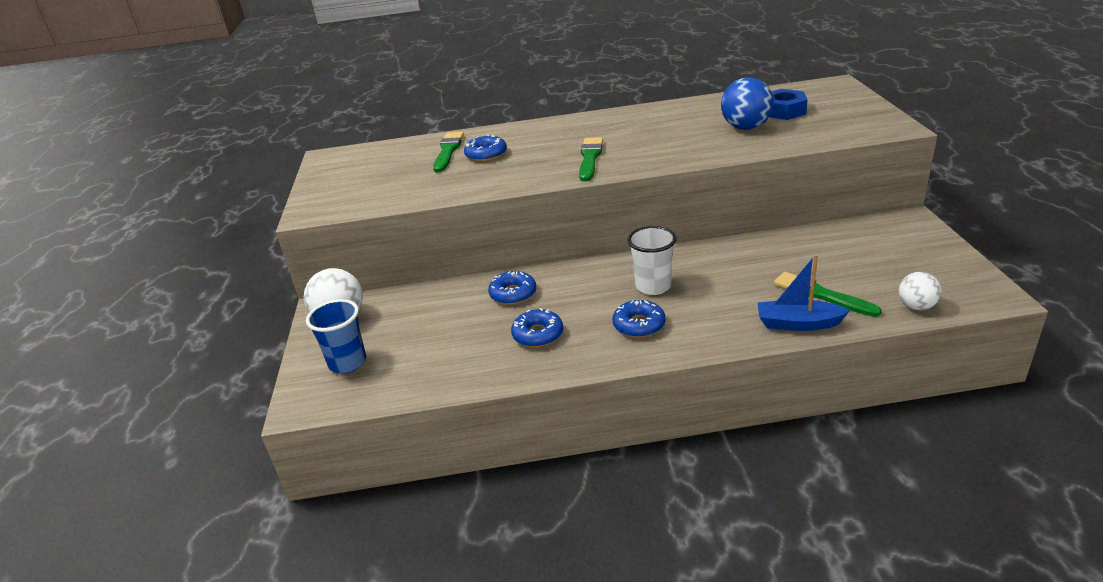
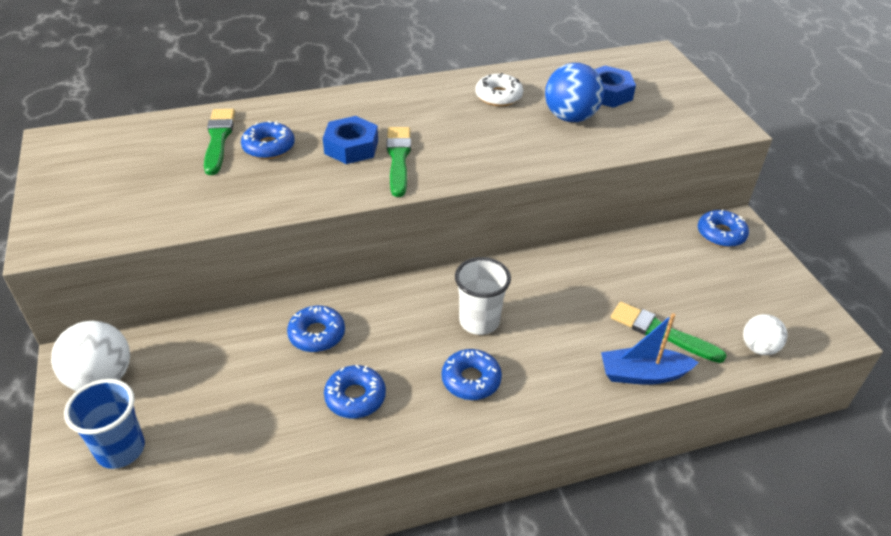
camera: 15 degrees left, 10 degrees up
none -> blue nut [323,116,378,164]
none -> white donut [475,73,523,106]
none -> blue donut [698,209,749,247]

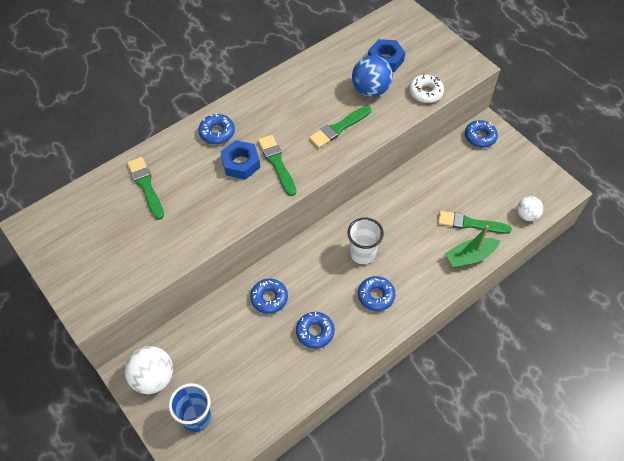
camera: 20 degrees left, 15 degrees up
blue donut [241,121,295,159] -> blue donut moved to [198,113,235,144]
white donut [475,73,523,106] -> white donut moved to [409,74,444,103]
blue boat [601,313,699,385] -> green boat [445,226,500,268]
none -> green brush [309,106,371,148]

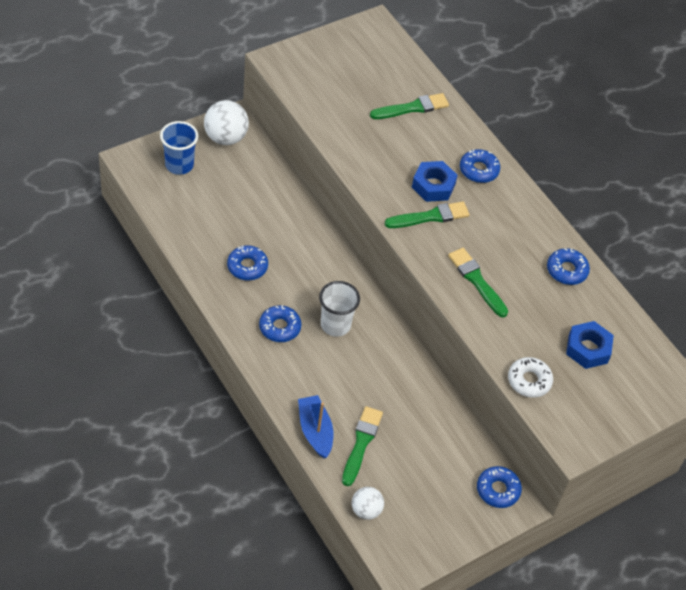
camera: 90 degrees right, 5 degrees down
blue donut [250,278,288,314] -> blue donut moved to [547,248,590,285]
blue ball [352,55,393,97] -> none
green boat [445,226,500,268] -> blue boat [298,395,333,458]

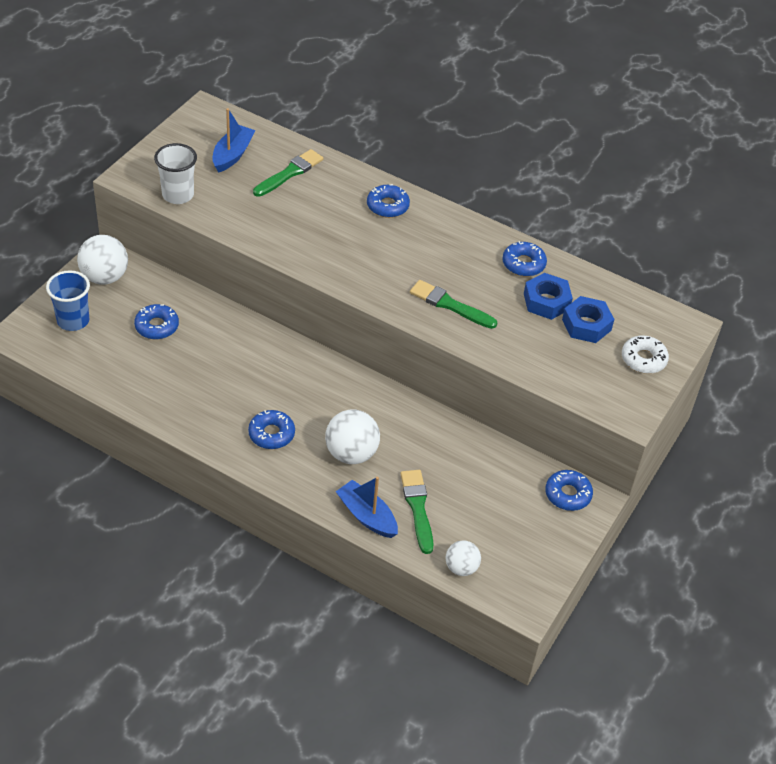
camera: 25 degrees left, 5 degrees down
blue donut [227,245,268,280] -> blue donut moved to [134,304,179,339]
white cup [319,281,360,337] -> white cup moved to [154,143,197,204]
green brush [385,201,470,228] -> none
blue nut [412,161,458,202] -> blue nut moved to [524,273,573,320]
white donut [508,357,553,398] -> white donut moved to [622,335,669,374]
none -> blue boat [212,108,255,173]
none -> white ball [325,410,380,464]

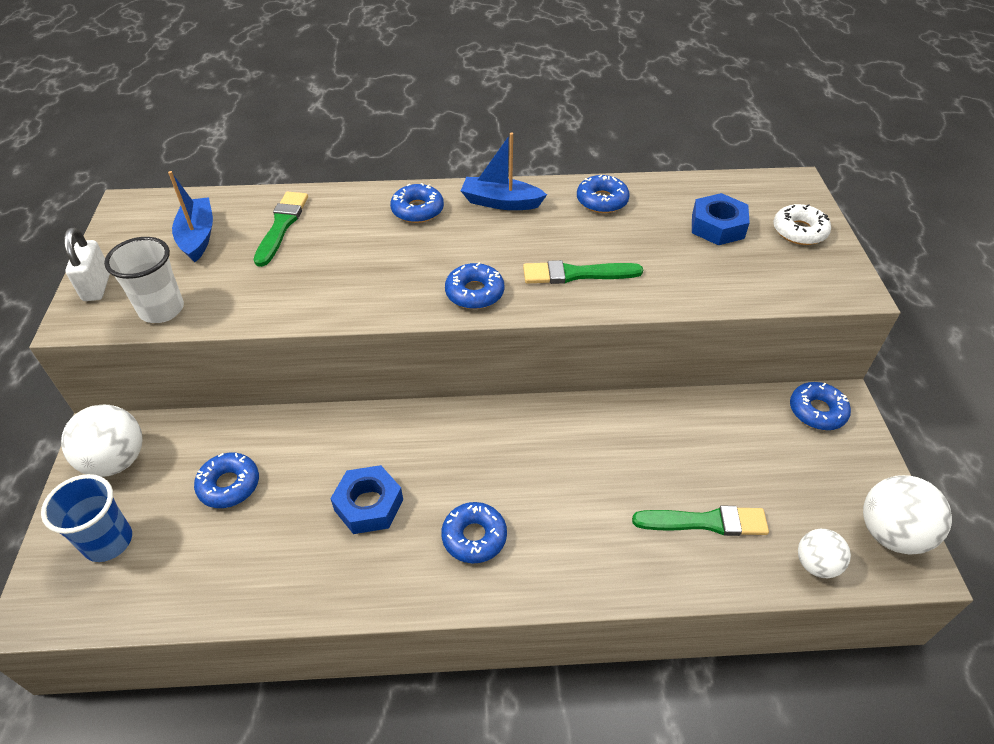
camera: 30 degrees left, 0 degrees up
white ball [325,410,380,464] -> white ball moved to [863,475,952,555]
blue boat [336,477,398,538] -> blue boat moved to [461,133,547,210]
green brush [401,470,434,554] -> green brush turned 135 degrees clockwise [632,505,769,536]
blue nut [524,273,573,320] -> blue nut moved to [330,465,403,534]
none -> white padlock [64,228,110,301]
none -> blue donut [445,263,504,309]

